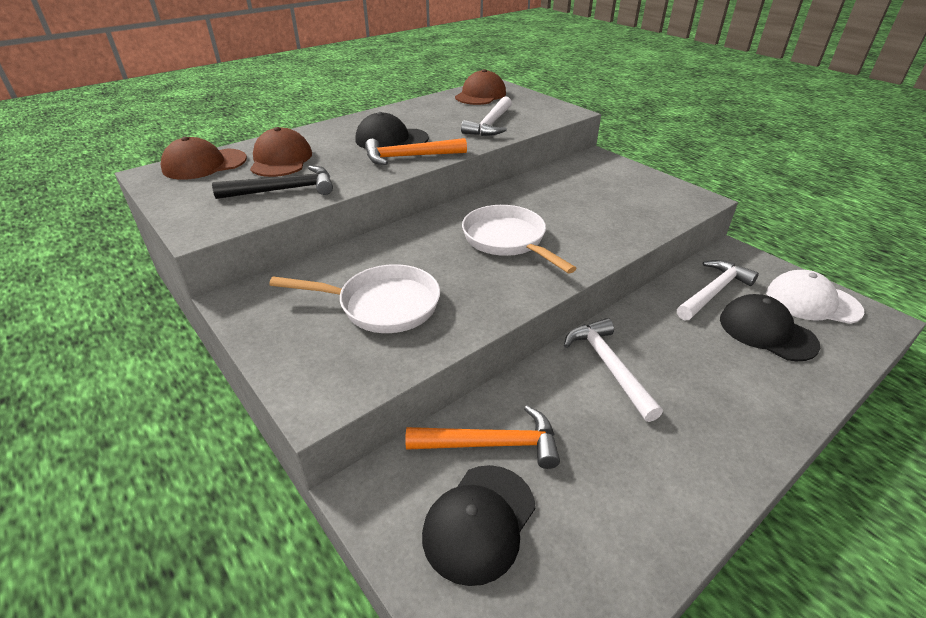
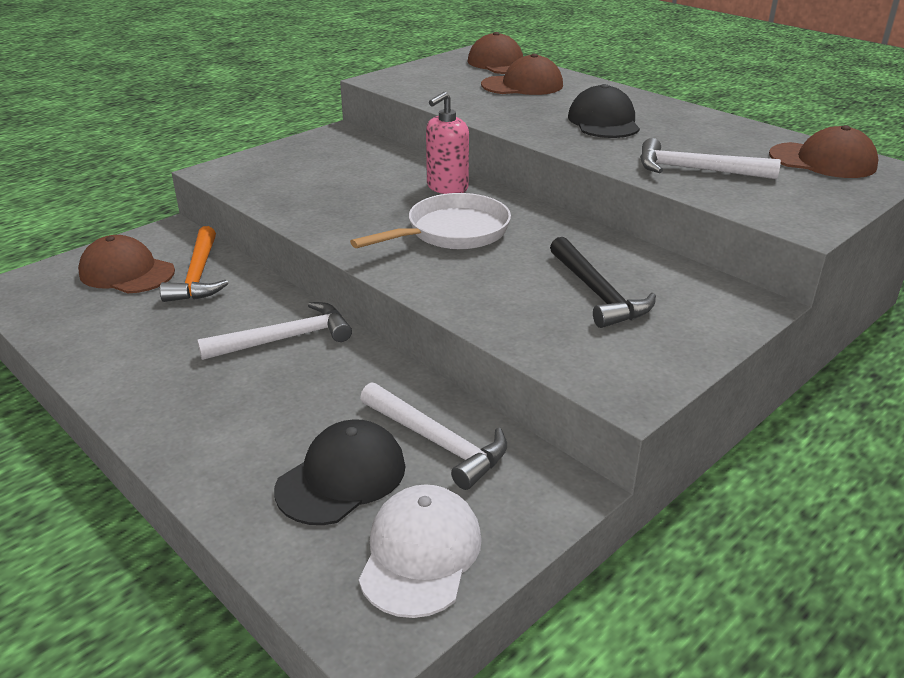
camera: 85 degrees right, 5 degrees down
black hammer [212,166,333,199] -> black hammer moved to [550,237,656,328]
white pan [269,264,440,333] -> none
orange hammer [365,138,467,165] -> none
black cap [422,465,536,586] -> brown cap [78,235,175,293]
none -> pink soap dispenser [426,92,469,194]

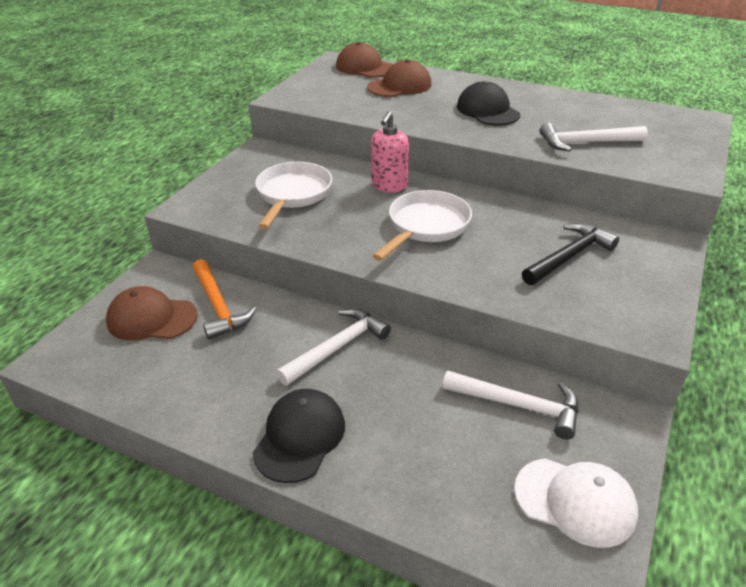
camera: 20 degrees left, 5 degrees up
black cap [274,419,406,525] -> black cap moved to [252,389,345,483]
white cap [359,484,482,618] -> white cap turned 120 degrees clockwise [514,458,638,548]
black hammer [550,237,656,328] -> black hammer turned 90 degrees counterclockwise [522,223,619,285]
brown cap [769,125,879,178] -> none
none -> white pan [255,162,332,229]

